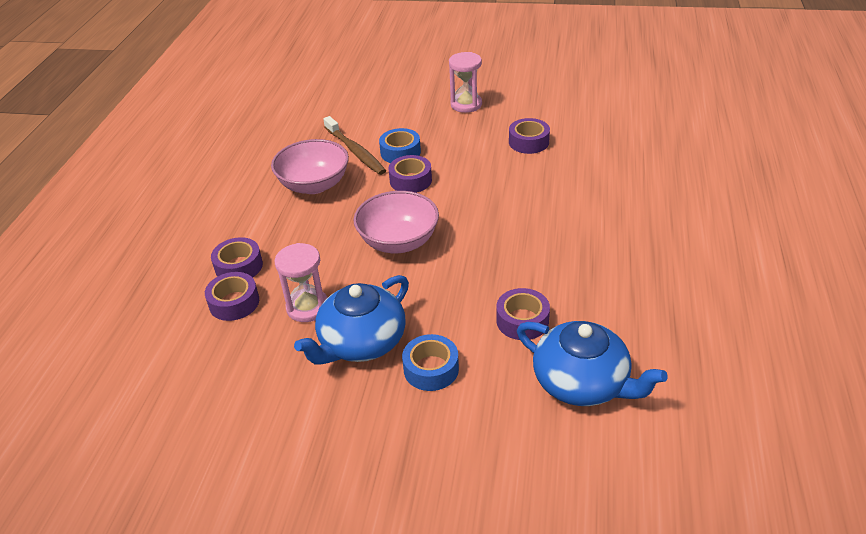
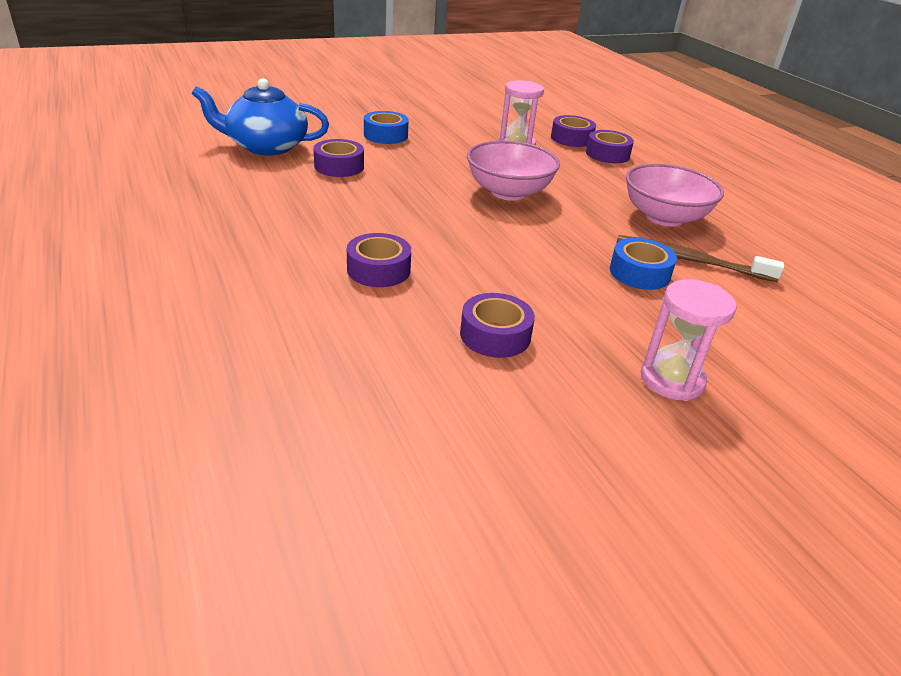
camera: 140 degrees right, 5 degrees down
blue teapot [294,275,409,365] -> none
purple tape [389,155,432,193] -> purple tape moved to [347,233,411,287]

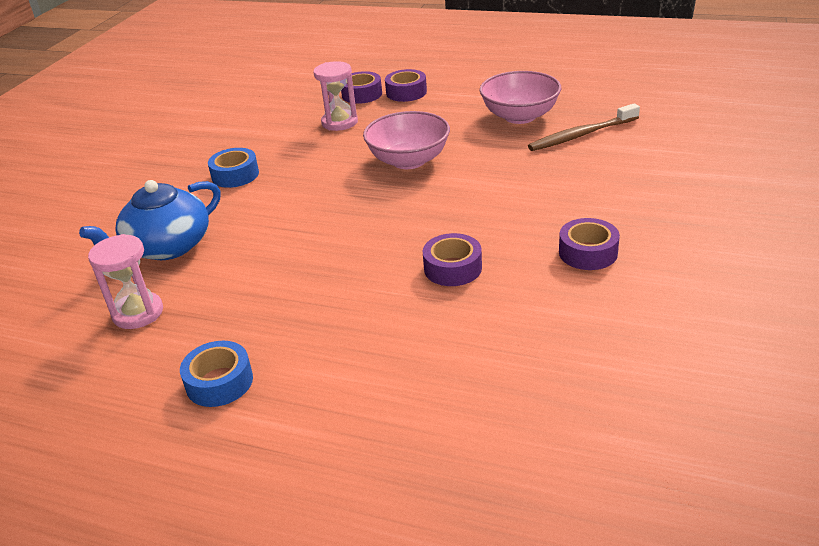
camera: 40 degrees left, 0 degrees up
purple tape [313,139,364,177] -> none
blue tape [610,238,677,290] -> blue tape moved to [180,341,253,407]
pink hourglass [641,279,737,401] -> pink hourglass moved to [88,234,163,329]

